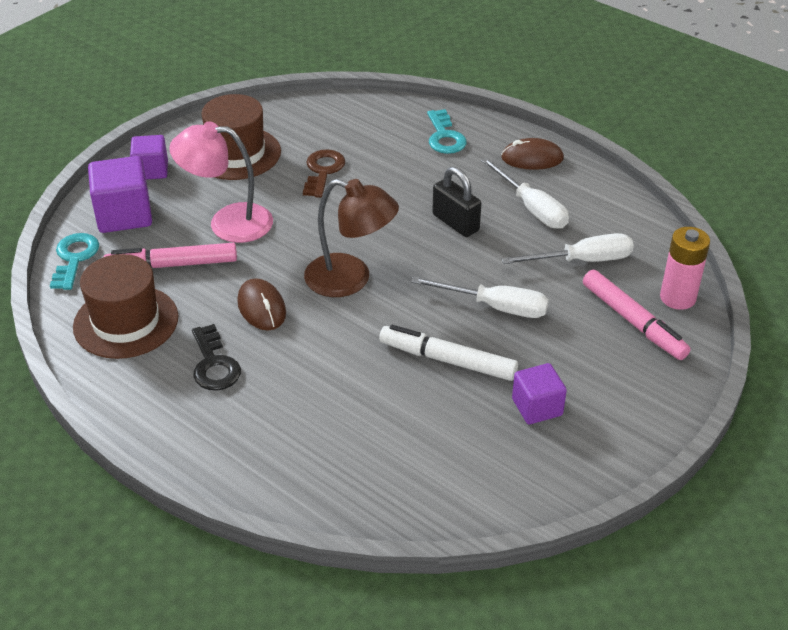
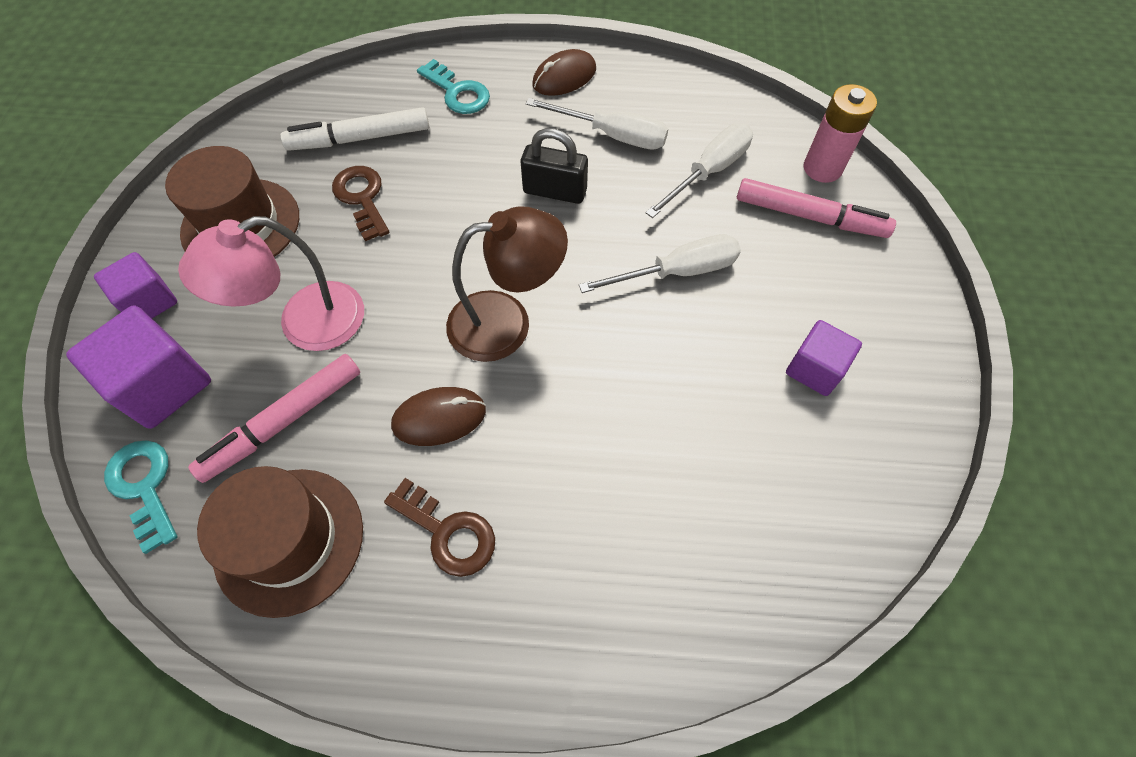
camera: 35 degrees left, 20 degrees up
black key [192,324,241,391] -> brown key [384,478,495,577]
brown mouse [237,278,286,330] -> brown mouse turned 45 degrees counterclockwise [391,387,486,446]
white marker [379,325,518,381] -> white marker moved to [281,107,429,151]

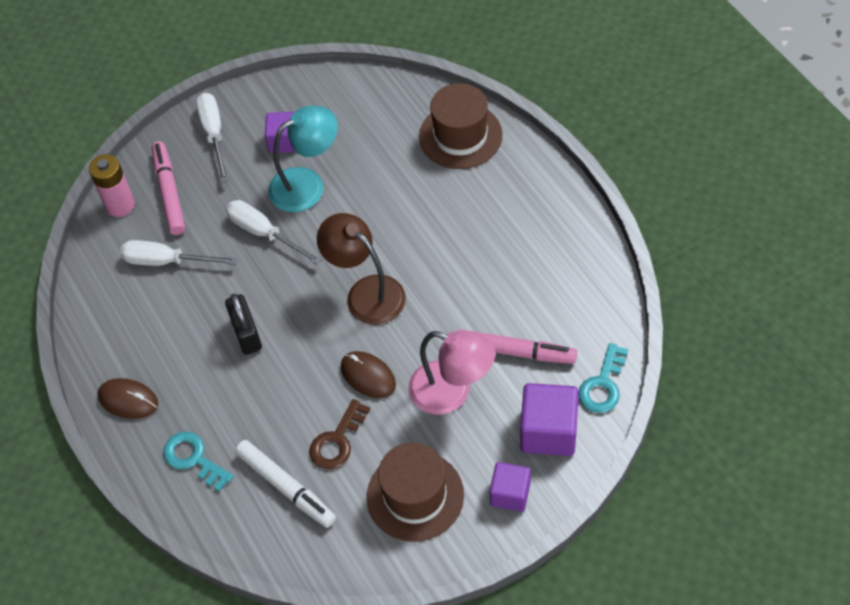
camera: 120 degrees left, 5 degrees down
brown hat [197,466,363,618] -> brown hat moved to [419,83,503,169]
brown key [384,478,495,577] -> none
brown mouse [391,387,486,446] -> brown mouse moved to [341,351,396,398]
turquoise key [417,59,490,114] -> turquoise key turned 60 degrees counterclockwise [163,432,233,492]
white screwdriver [526,98,668,150] -> white screwdriver moved to [196,93,229,183]
none -> turquoise lamp [268,106,338,212]

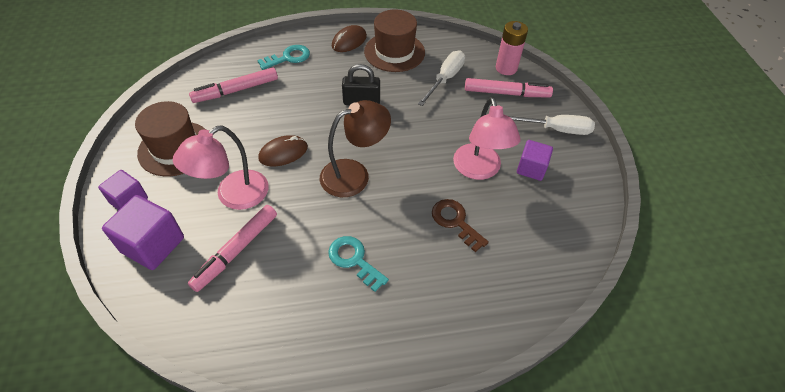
camera: 105 degrees right, 5 degrees down
white screwdriver [226,200,322,265] -> none
white marker [235,440,336,528] -> pink marker [189,67,278,103]
turquoise lamp [268,106,338,212] -> pink lamp [453,97,521,180]
brown key [309,399,370,469] -> brown key moved to [432,199,489,252]
brown hat [419,83,503,169] -> brown hat moved to [364,9,425,72]
turquoise key [579,343,628,413] -> turquoise key moved to [328,236,389,292]

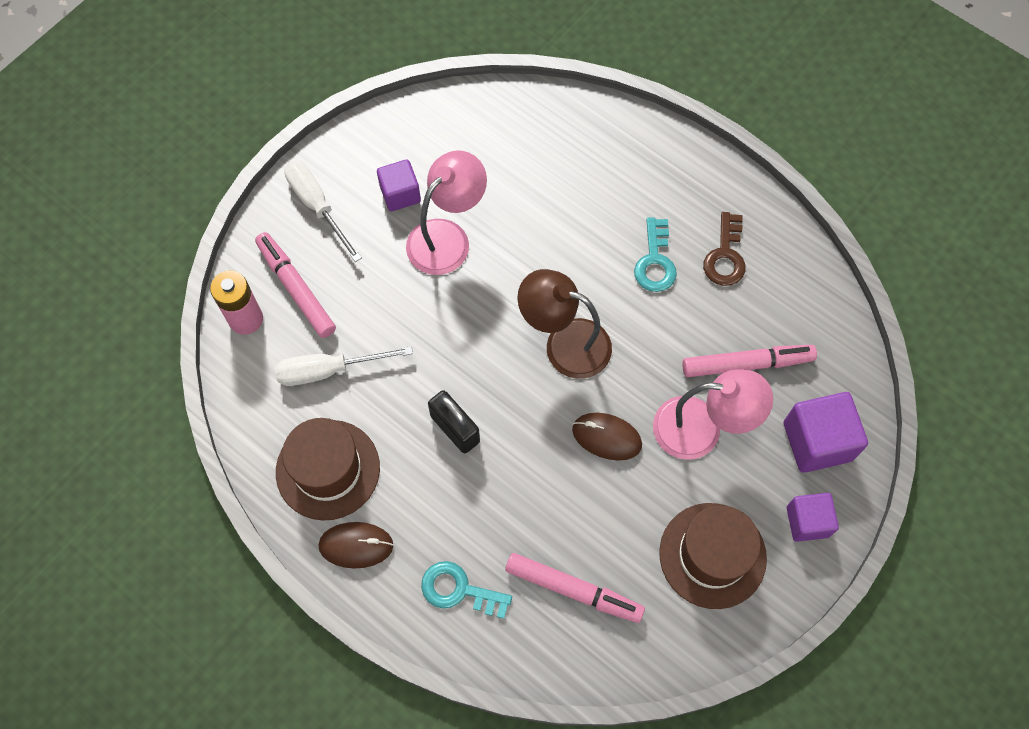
camera: 130 degrees left, 15 degrees up
brown key [432,199,489,252] -> brown key moved to [703,212,746,286]

